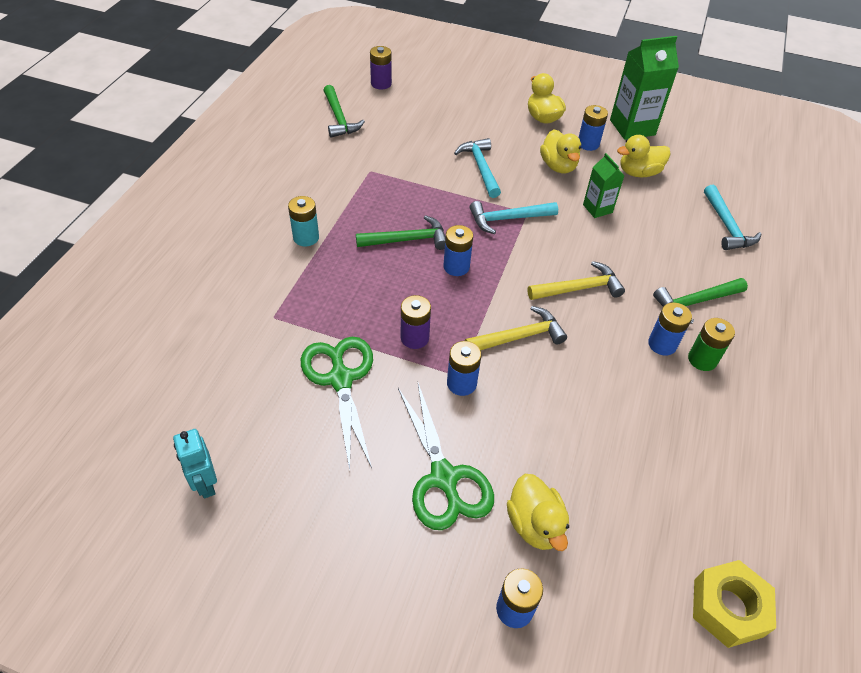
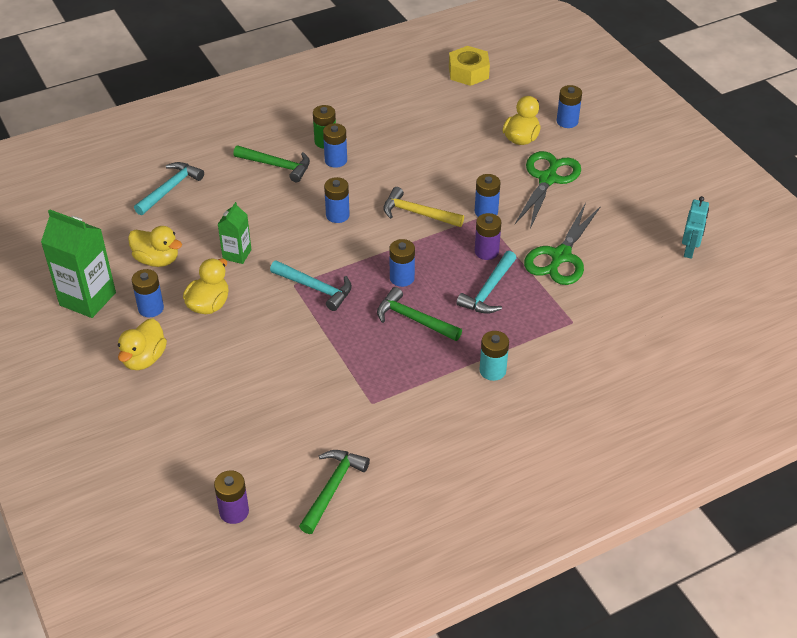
camera: 135 degrees left, 5 degrees down
turquoise hammer [454,138,501,198] -> turquoise hammer moved to [456,251,516,314]
yellow hammer [527,261,625,300] -> blue battery [324,177,350,223]

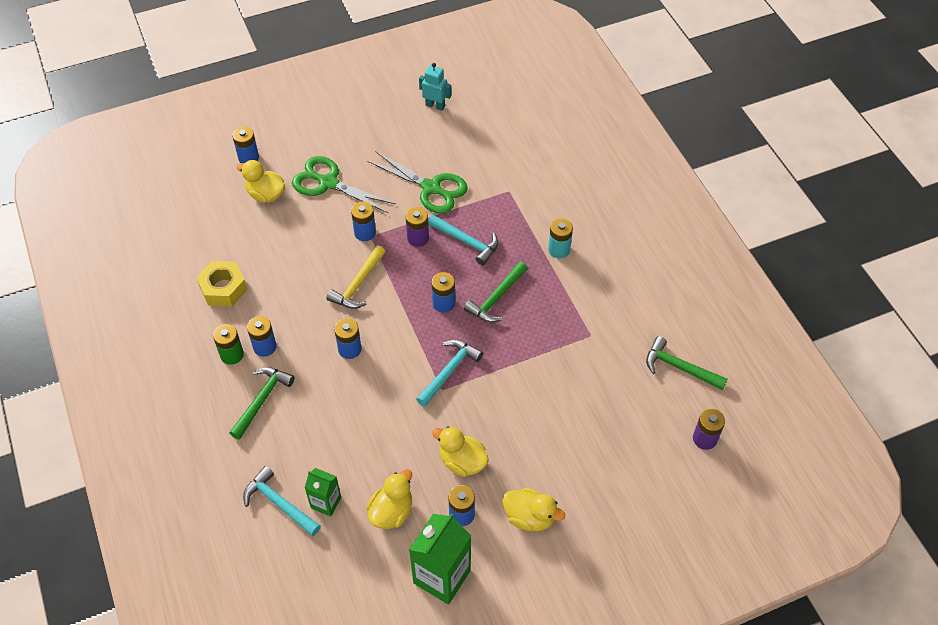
camera: 85 degrees left, 10 degrees up
green carton [218,202,252,264] -> green carton moved to [305,468,341,517]
yellow nut [449,46,490,86] -> yellow nut moved to [196,261,248,307]

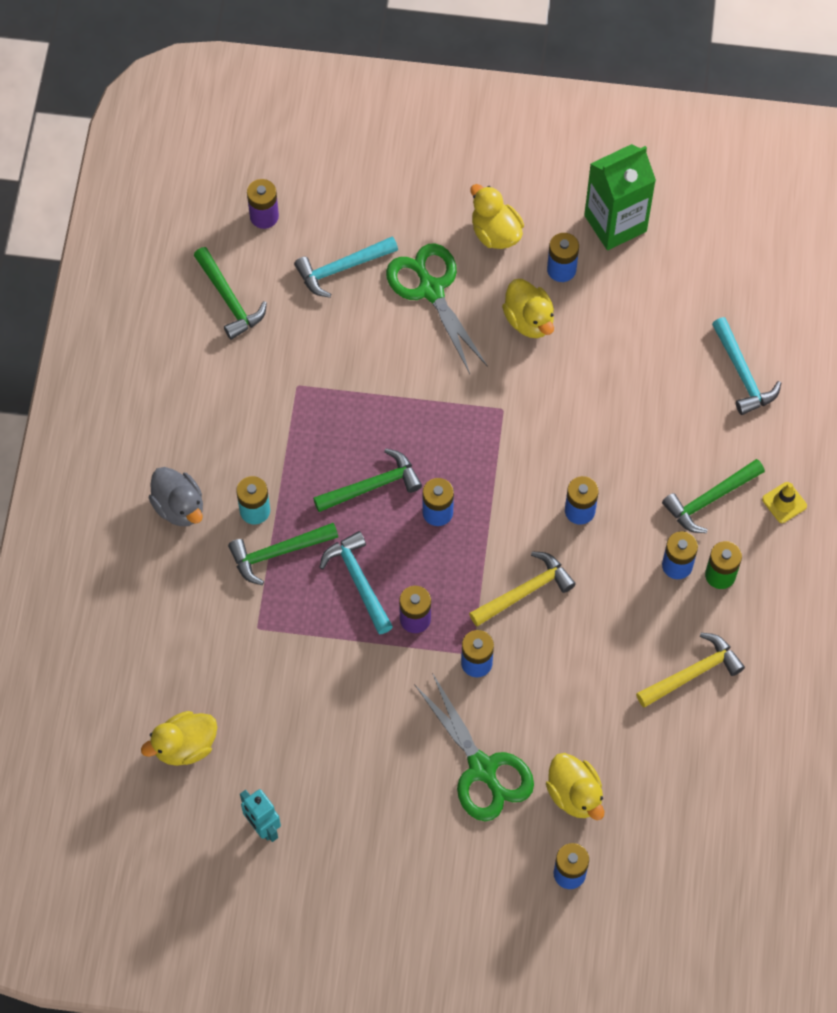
camera: 150 degrees left, 10 degrees up
yellow nut [196,261,248,307] -> yellow hammer [636,633,745,707]
green carton [305,468,341,517] -> none
yellow duck [366,469,412,529] -> yellow duck moved to [141,711,217,766]
green scissors [367,151,468,214] -> green scissors moved to [386,243,488,374]
turquoise hammer [416,340,483,407] -> turquoise hammer moved to [294,236,398,298]
none -> grey duck [149,467,203,526]
none -> green hammer [228,523,338,585]
none -> yellow traffic cone [762,482,807,523]

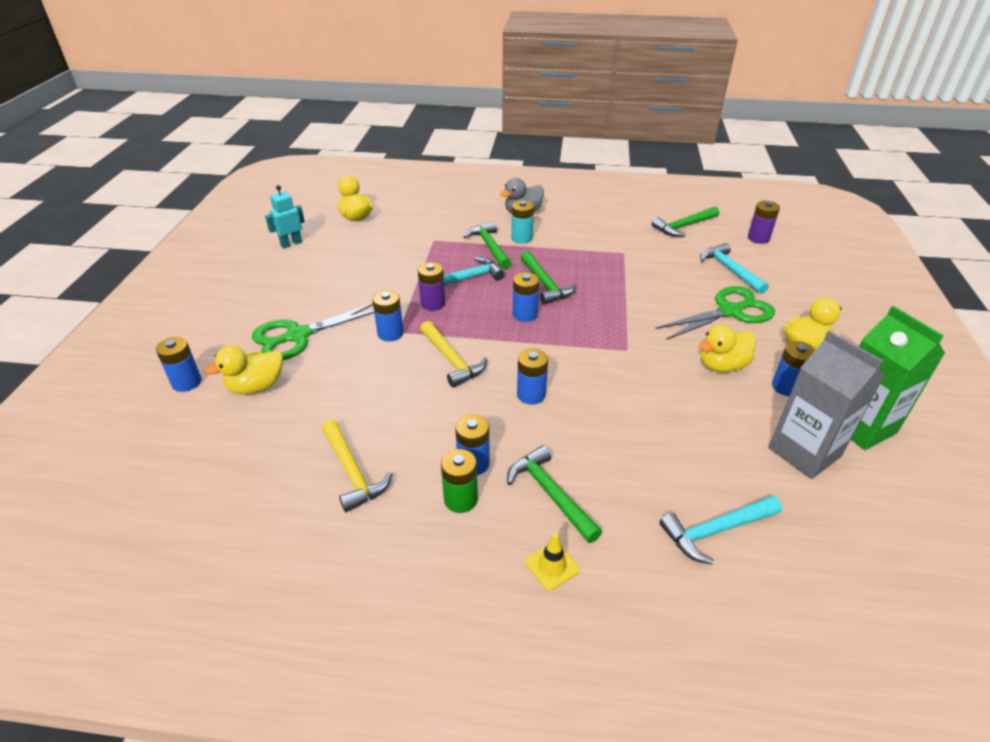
camera: 90 degrees right, 25 degrees down
none -> grey carton [768,330,885,479]

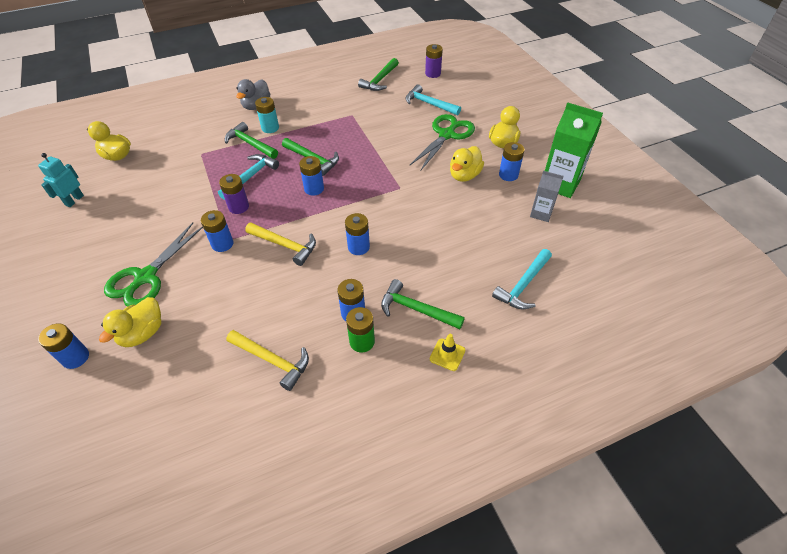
camera: 30 degrees left, 10 degrees up
grey carton [768,330,885,479] -> grey carton [530,171,564,222], size x0.57

